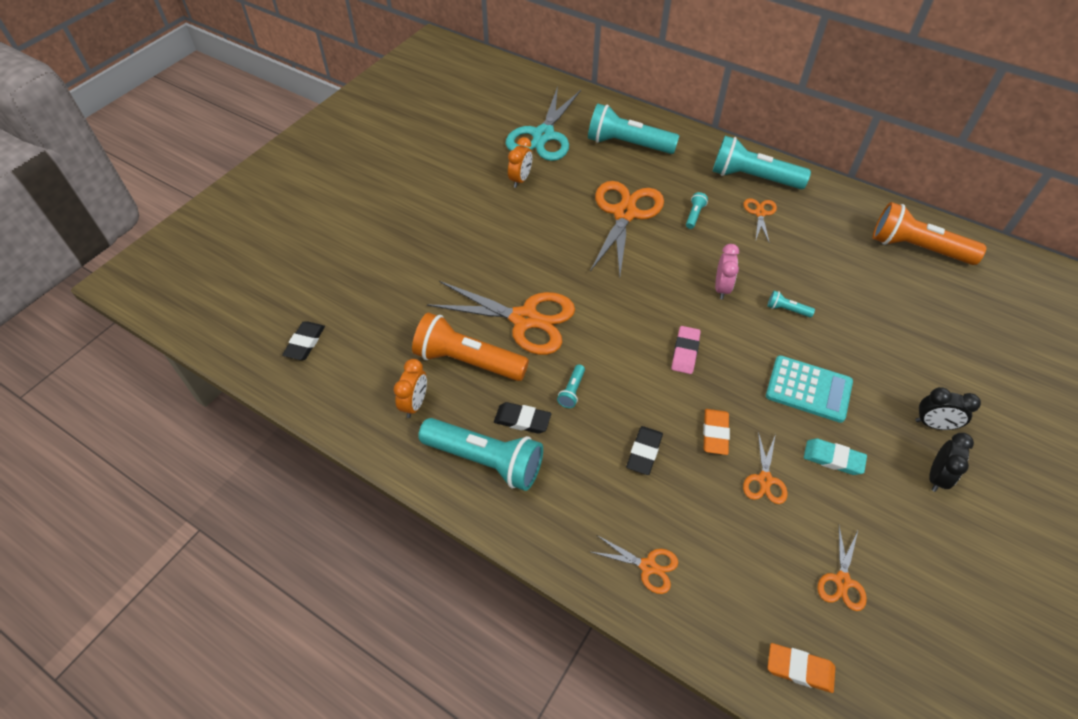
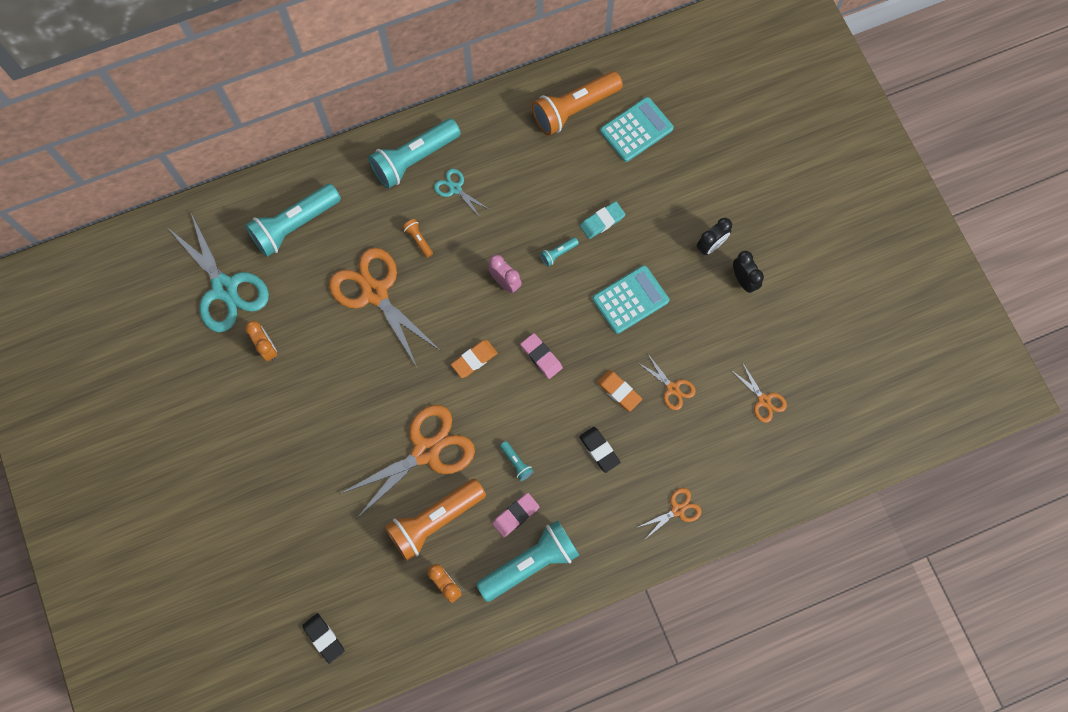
camera: 55 degrees left, 20 degrees up
black eraser [494,402,551,434] -> pink eraser [492,493,540,537]
turquoise flashlight [686,192,708,229] -> orange flashlight [402,219,433,258]
orange scissors [744,198,777,242] -> turquoise scissors [434,169,490,217]
orange eraser [768,643,835,693] -> orange eraser moved to [451,340,497,378]
turquoise eraser [804,438,867,475] -> turquoise eraser moved to [580,201,625,239]
none -> turquoise calculator [600,97,674,162]

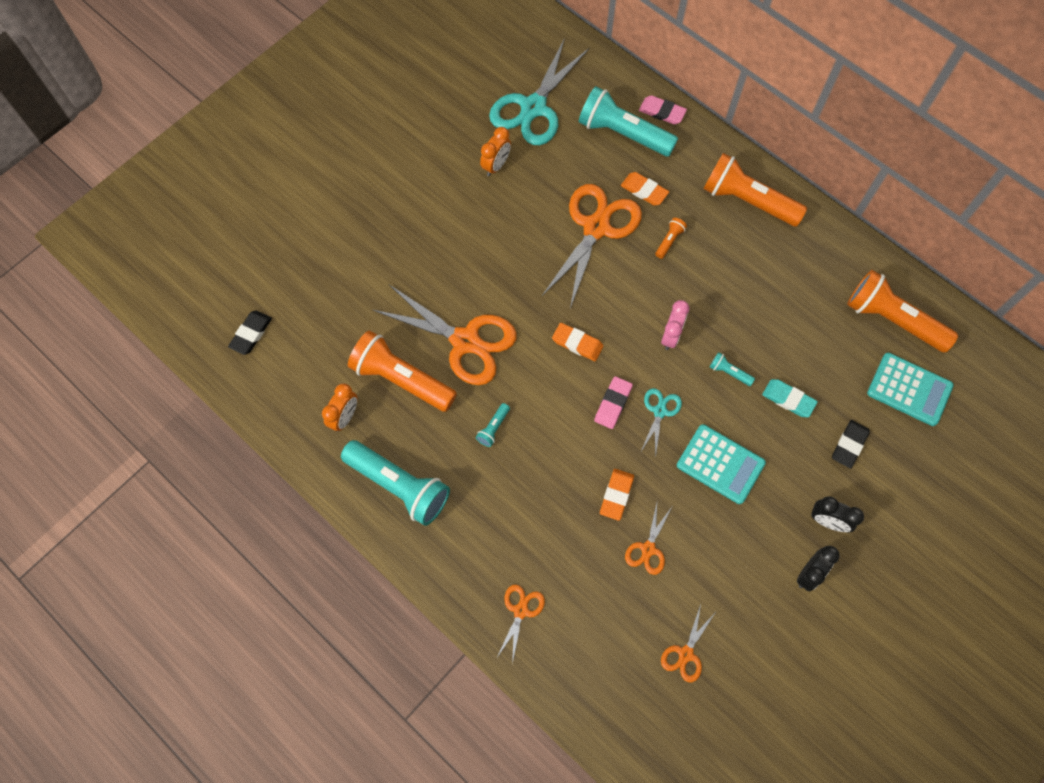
camera: 65 degrees right, 5 degrees down
turquoise flashlight [368,118,461,189] -> orange flashlight [704,153,807,226]
turquoise scissors [434,169,490,217] -> turquoise scissors moved to [641,388,682,458]
pink eraser [492,493,540,537] -> pink eraser moved to [639,95,687,125]
black eraser [579,427,621,473] -> black eraser moved to [832,420,870,469]
orange scissors [636,488,702,538] -> orange scissors turned 105 degrees counterclockwise [496,584,545,664]
none -> orange eraser [621,172,669,206]

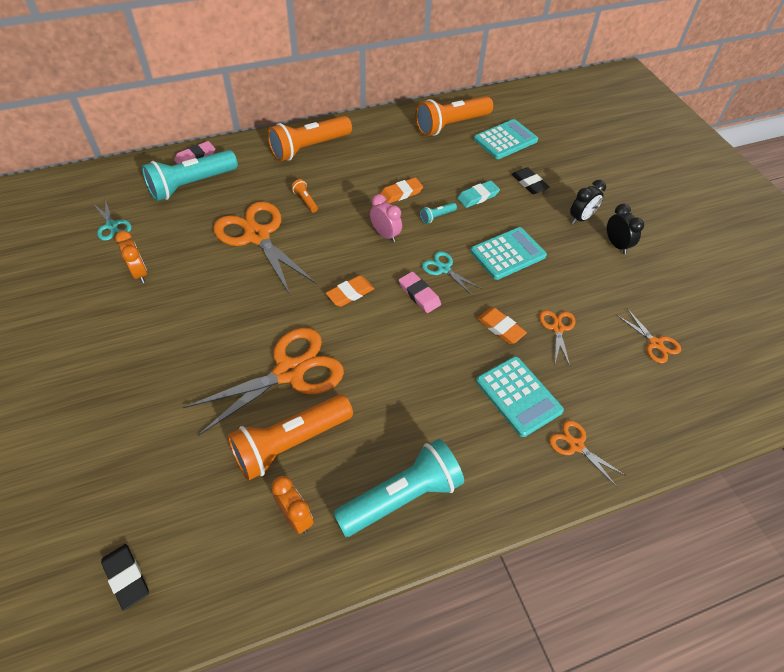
camera: 65 degrees left, 15 degrees down
turquoise flashlight [476,403,510,447] -> none
turquoise scissors [489,38,589,145] -> turquoise scissors [94,199,132,241], size x0.47
orange eraser [621,172,669,206] -> orange eraser moved to [380,178,423,203]
orange scissors [625,503,672,575] -> orange scissors turned 135 degrees counterclockwise [539,310,575,366]
none -> turquoise calculator [476,356,564,437]

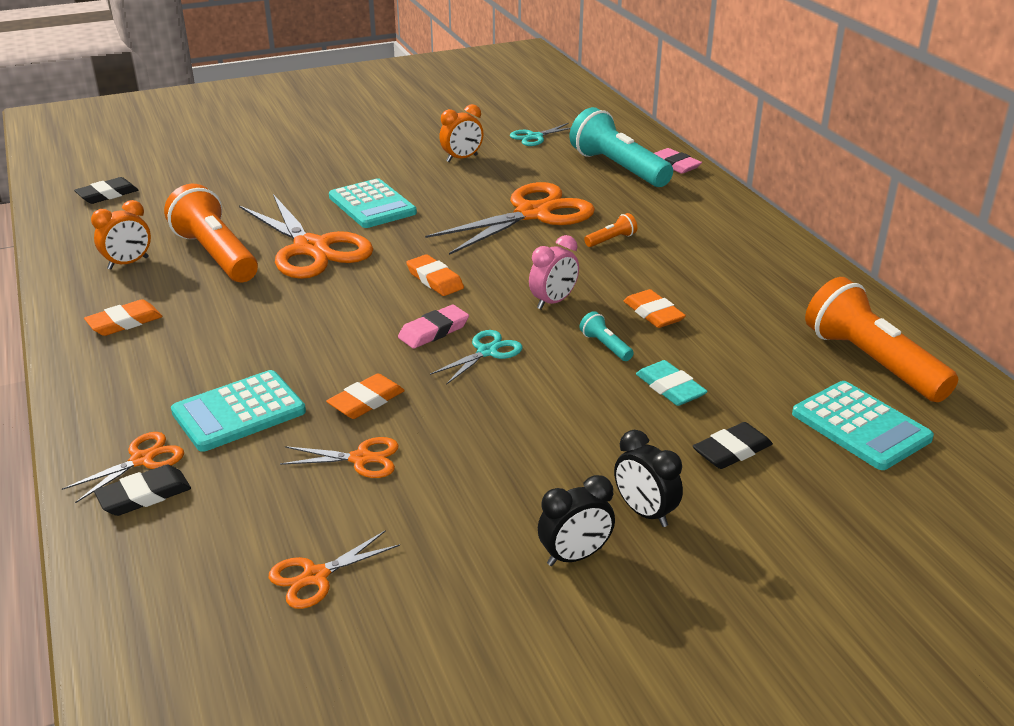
camera: 90 degrees right, 20 degrees down
orange flashlight [267,116,352,162] -> none
turquoise flashlight [333,439,464,537] -> orange eraser [84,299,162,336]
turquoise calculator [470,227,547,280] -> turquoise calculator moved to [329,178,417,228]
none -> black eraser [94,465,191,516]

